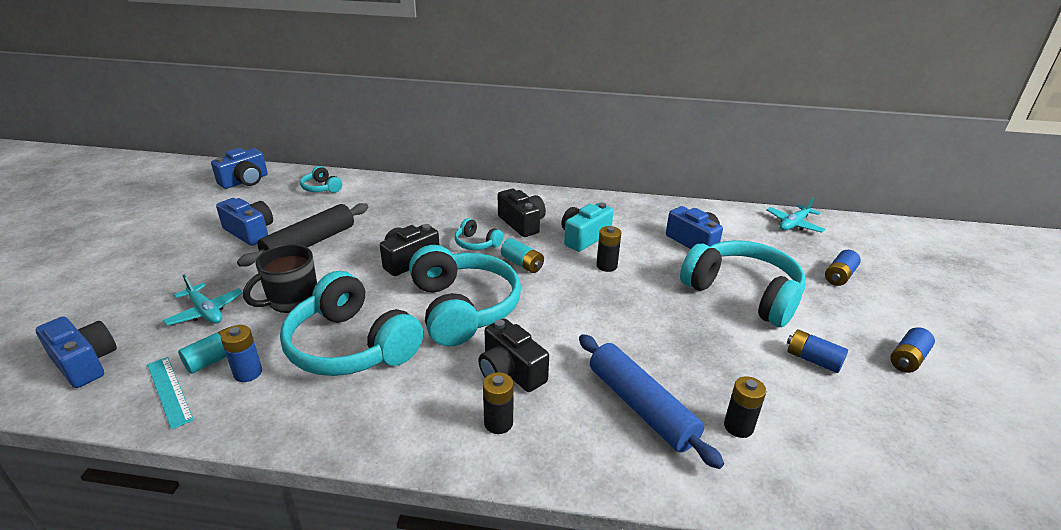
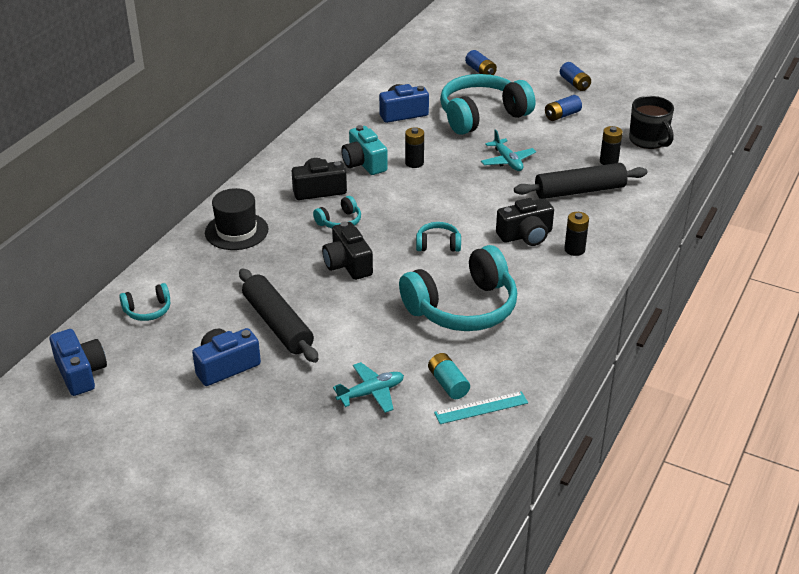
camera: 70 degrees left, 5 degrees up
blue camera [36,317,117,388] -> none
blue battery [221,325,262,382] -> none
black mug [243,244,317,313] -> black mug moved to [629,96,674,149]
turquoise headphones [409,245,521,347] -> turquoise headphones [416,222,461,252], size x0.45
turquoise battery [501,238,544,273] -> none
blue rolling pin [579,334,724,469] -> black rolling pin [514,163,647,199]
turquoise plane [766,197,826,233] -> turquoise plane moved to [481,129,536,171]
none -> black hat [205,188,269,250]

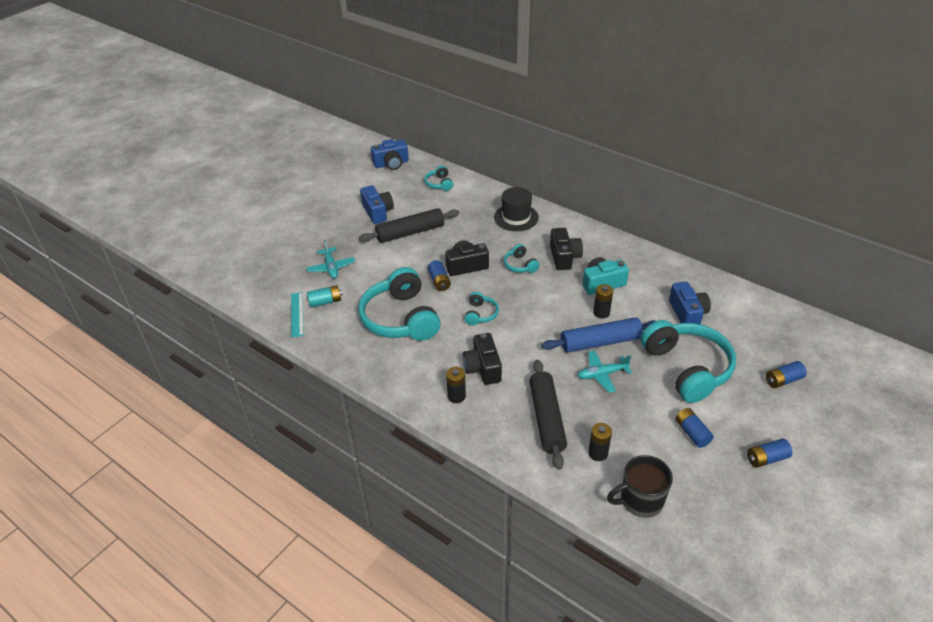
camera: 100 degrees right, 5 degrees up
none -> blue battery [428,260,451,291]
none -> blue rolling pin [542,317,656,353]

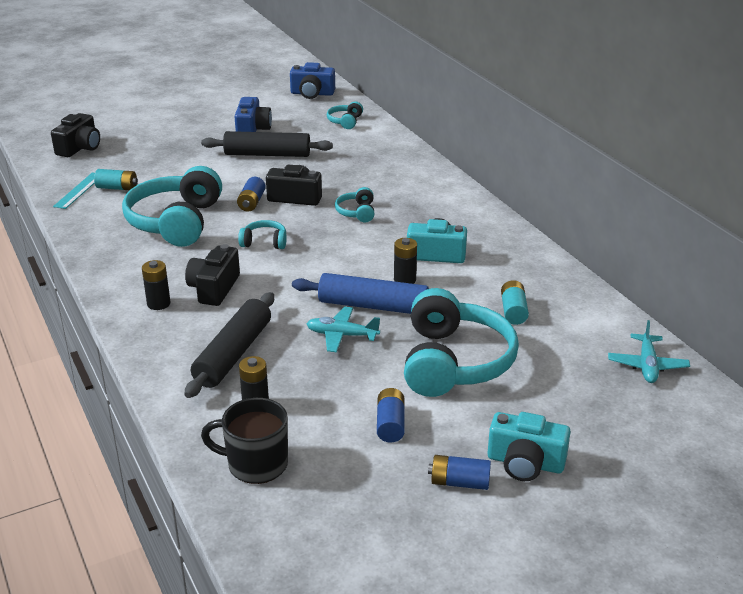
camera: 25 degrees right, 10 degrees down
turquoise plane [306,240,355,279] -> turquoise plane moved to [608,320,690,383]
turquoise headphones [465,292,499,325] -> turquoise headphones turned 120 degrees counterclockwise [238,220,287,249]
black hat [494,187,539,231] -> none
black camera [550,228,583,270] -> black camera moved to [51,113,100,157]
blue camera [669,282,711,325] -> turquoise battery [501,280,529,325]
blue battery [766,361,807,388] -> none
none -> turquoise camera [488,412,571,481]

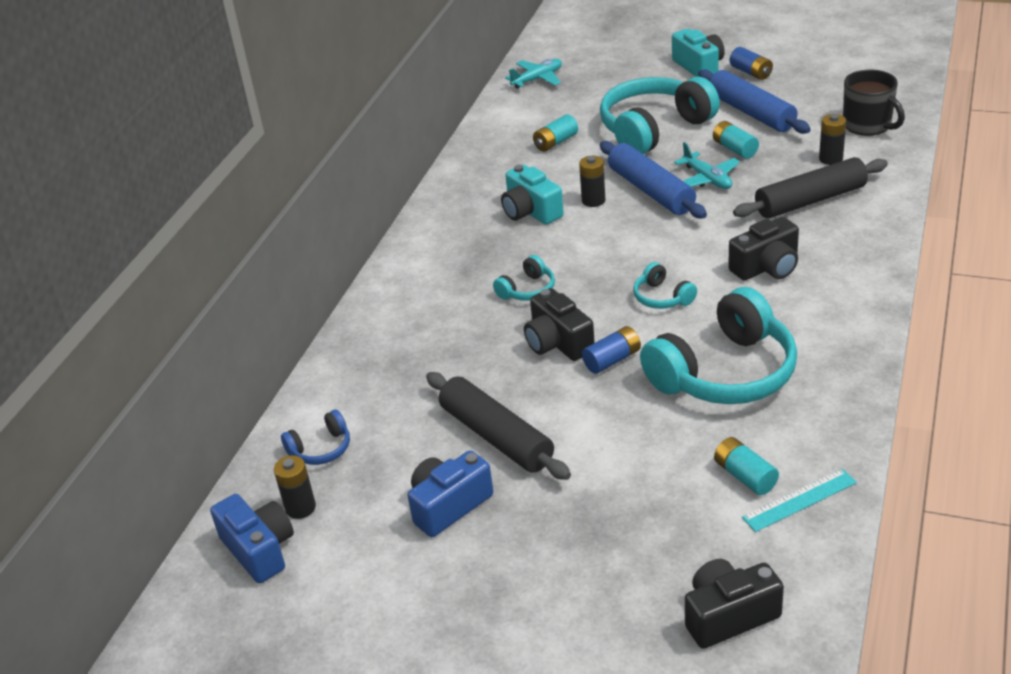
camera: 130 degrees left, 5 degrees up
black battery [142,260,171,310] -> black battery moved to [274,455,316,519]
turquoise headphones [327,101,363,129] -> blue headphones [281,410,350,465]
blue battery [377,388,405,442] -> blue rolling pin [698,70,811,134]
none -> turquoise battery [713,121,759,159]

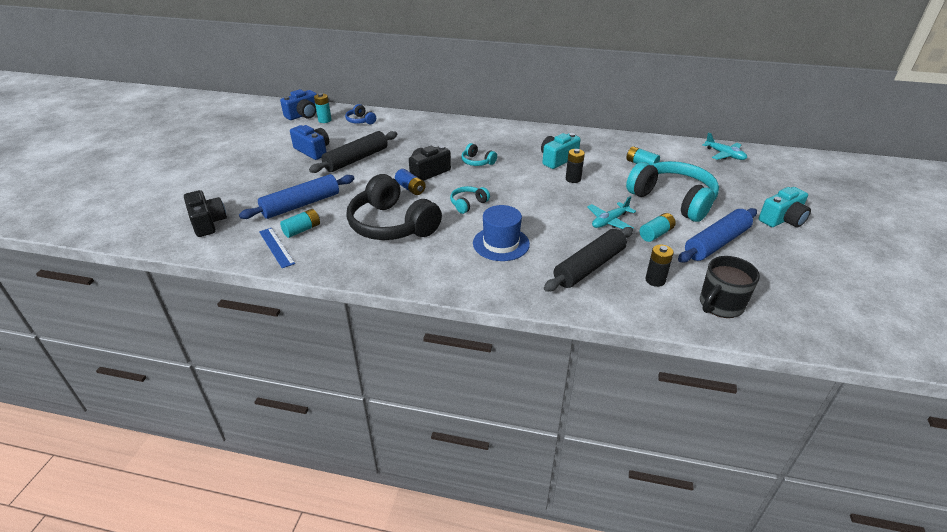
camera: 80 degrees right, 0 degrees up
black battery [274,455,316,519] -> turquoise battery [314,93,332,123]
blue rolling pin [600,141,707,218] -> blue rolling pin moved to [239,174,355,219]
turquoise headphones [640,287,797,404] -> black headphones [346,174,442,240]
black camera [728,217,799,281] -> blue hat [473,205,530,261]
blue battery [730,47,773,80] -> none
black rolling pin [733,157,888,219] -> black rolling pin turned 75 degrees clockwise [544,227,633,292]
turquoise ruler [742,469,857,532] -> blue ruler [259,228,295,268]

